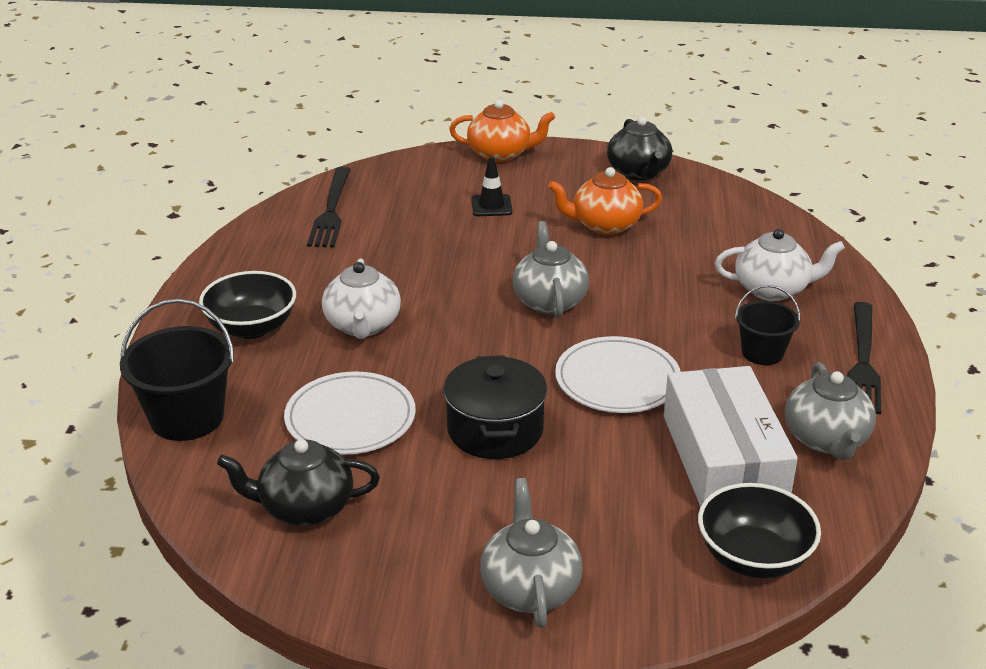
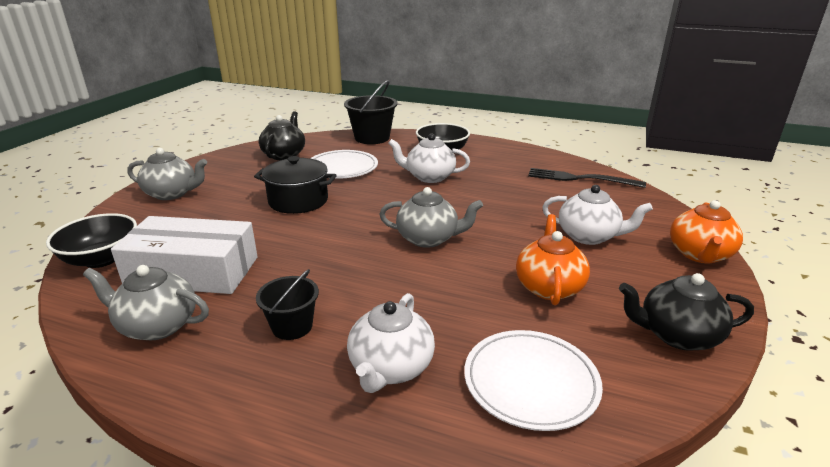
camera: 105 degrees right, 5 degrees down
black traffic cone [471,156,512,216] -> white teapot [542,185,653,245]
white plate [555,336,681,413] -> white plate moved to [464,330,603,431]
black fork [847,302,881,414] -> none

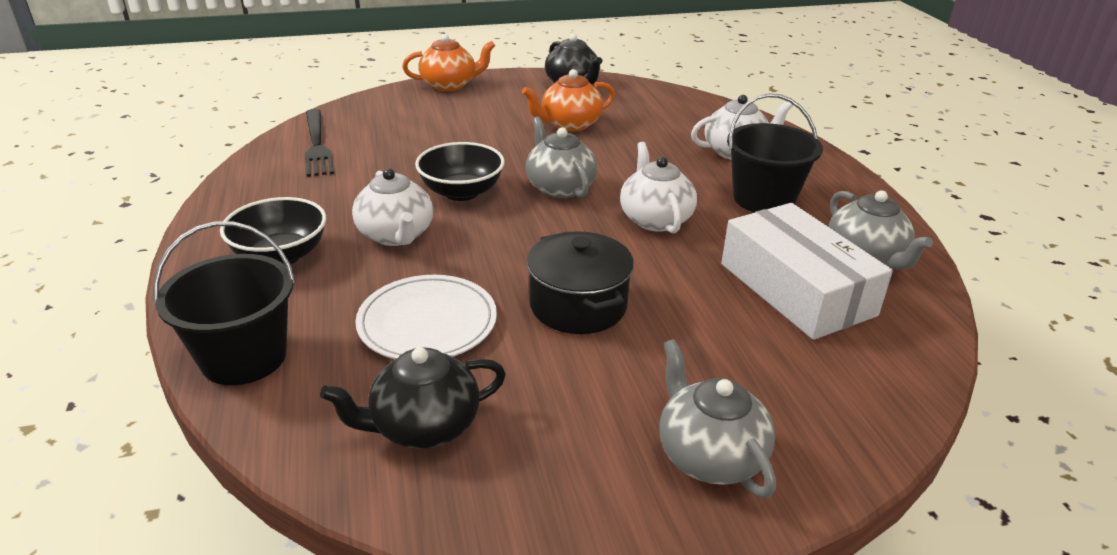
camera: 125 degrees left, 5 degrees up
black bowl [46,213,137,268] -> black bowl moved to [415,142,505,201]
black bucket [256,269,319,340] -> black bucket [727,93,823,212], size x1.64
white plate [464,330,603,431] -> none
white teapot [542,185,653,245] -> white teapot moved to [620,142,697,233]

